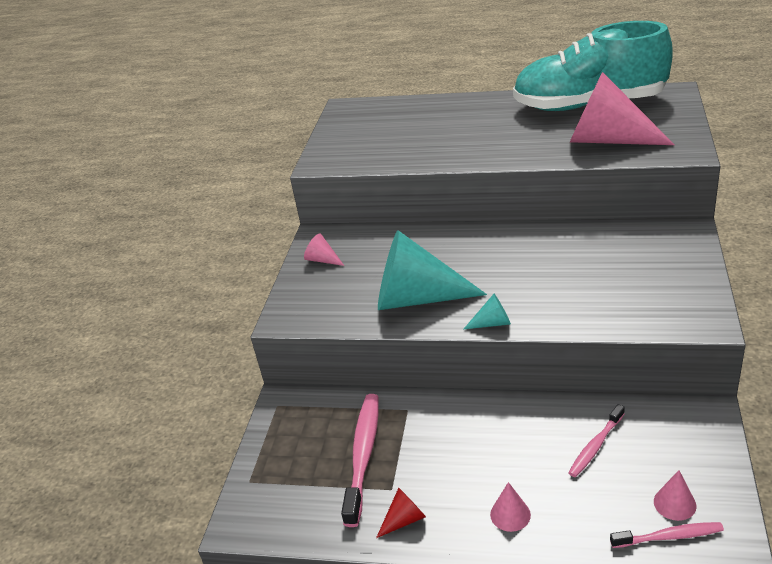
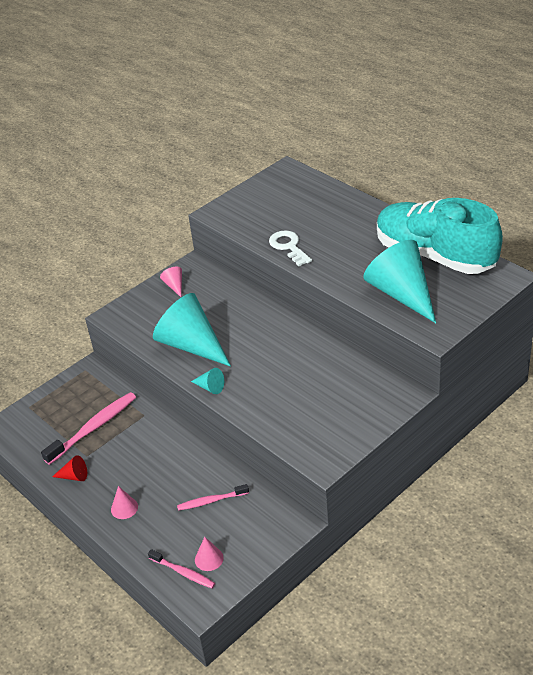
camera: 35 degrees right, 5 degrees up
pink cone [570,72,675,145] -> turquoise cone [364,240,436,323]
none -> white key [269,230,312,266]

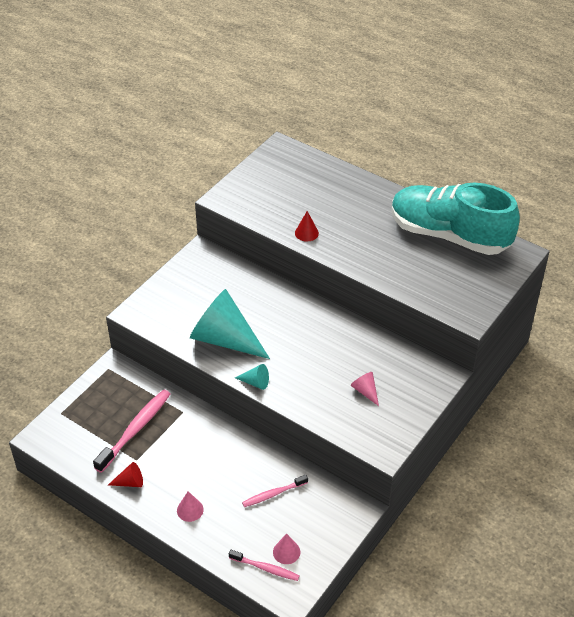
camera: 15 degrees left, 5 degrees up
pink cone [160,267,182,297] -> pink cone moved to [351,372,379,406]
white key [269,230,312,266] -> red cone [295,211,319,241]
turquoise cone [364,240,436,323] -> none

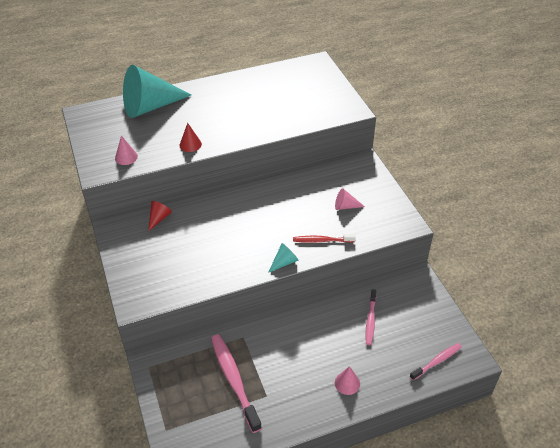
camera: 55 degrees left, 0 degrees up
red cone [108,462,143,487] -> red cone moved to [148,201,172,231]
turquoise cone [190,289,270,359] -> turquoise cone moved to [123,65,191,118]
pink cone [273,533,300,564] -> pink cone moved to [115,135,138,165]
turquoise shoe [391,183,520,255] -> none
none -> red toothbrush [293,234,356,243]

